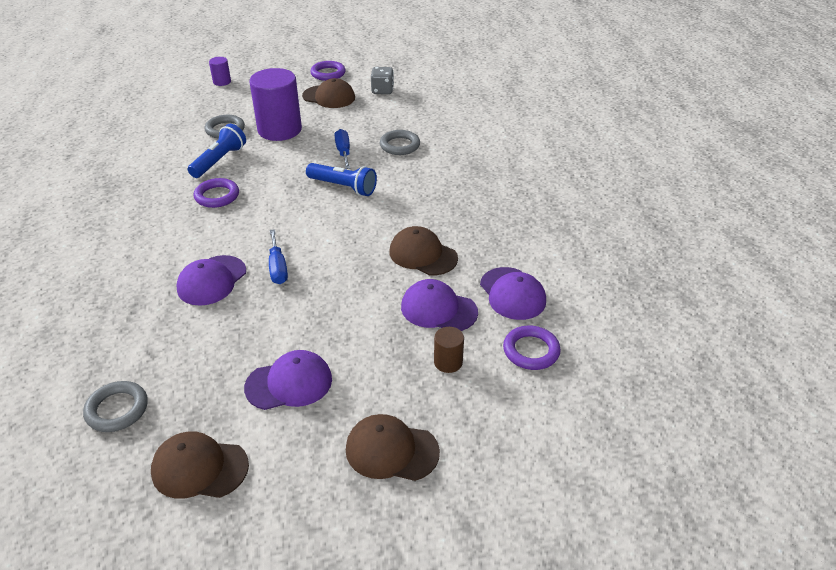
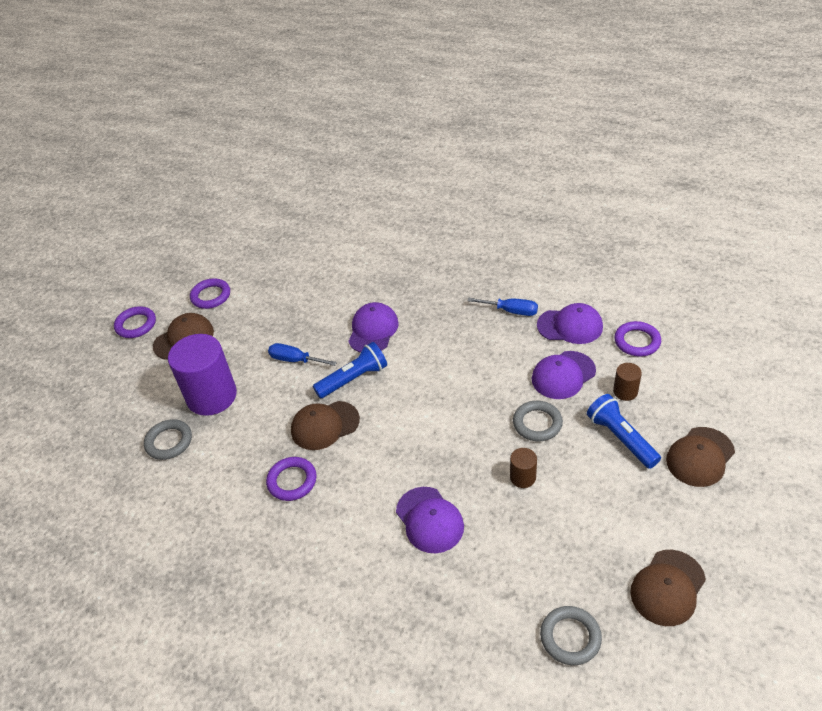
camera: 55 degrees left, 5 degrees up
blue flashlight [188,124,246,178] -> blue flashlight moved to [587,394,661,469]
purple cylinder [209,57,231,86] -> none
purple cap [244,350,332,410] -> purple cap moved to [348,302,399,353]
blue screwdriver [269,229,288,284] -> blue screwdriver moved to [468,298,538,316]
grey dice [371,67,394,94] -> purple ring [190,278,230,309]
grey ring [380,130,420,155] -> grey ring moved to [513,401,563,441]
brown cap [389,226,458,275] -> brown cap moved to [291,401,360,450]
none -> brown cylinder [510,448,537,488]

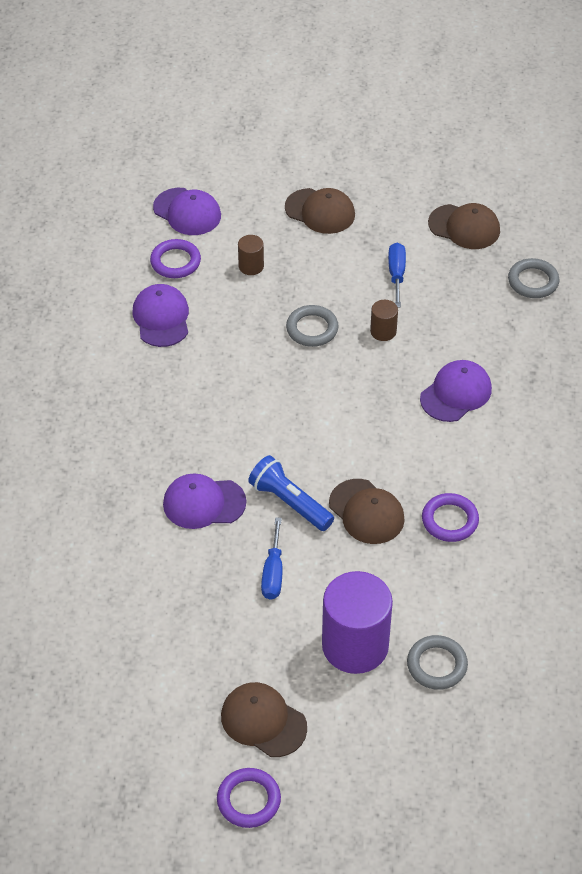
camera: 110 degrees left, 5 degrees up
purple ring [190,278,230,309] -> none
blue screwdriver [468,298,538,316] -> blue screwdriver moved to [388,243,406,307]
purple cap [532,351,596,399] -> purple cap moved to [153,188,221,235]
blue flashlight [587,394,661,469] -> none

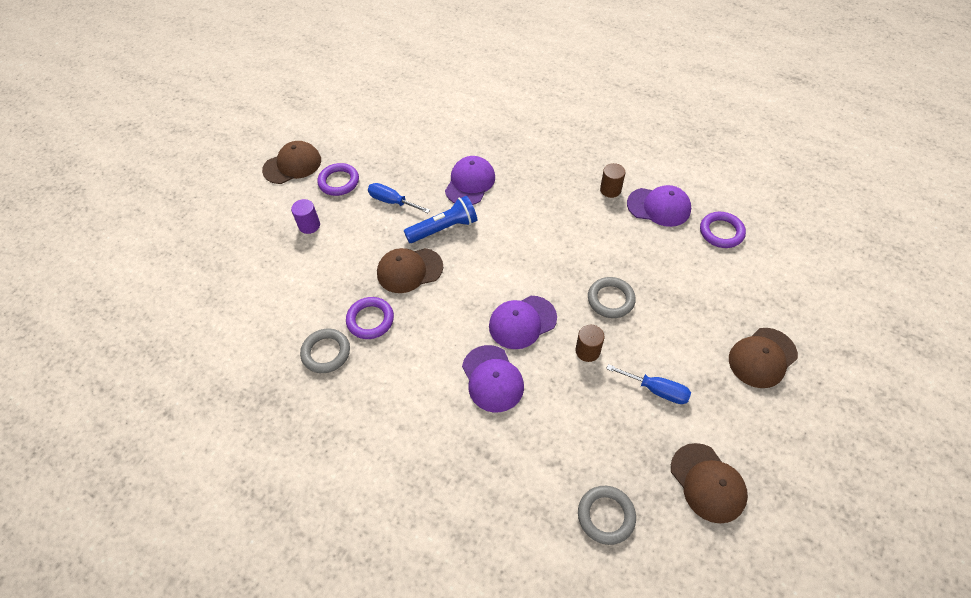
camera: 115 degrees right, 5 degrees up
purple cap [153,188,221,235] -> purple cap moved to [489,296,557,349]
purple ring [217,768,281,828] -> purple ring moved to [318,163,359,196]
brown cylinder [238,235,264,275] -> brown cylinder moved to [600,163,625,198]
purple cylinder [322,571,393,674] -> purple cylinder [291,199,320,234], size x0.45
grey ring [407,635,468,690] -> grey ring moved to [300,329,350,373]
brown cap [428,203,500,249] -> brown cap turned 75 degrees counterclockwise [671,443,748,524]

